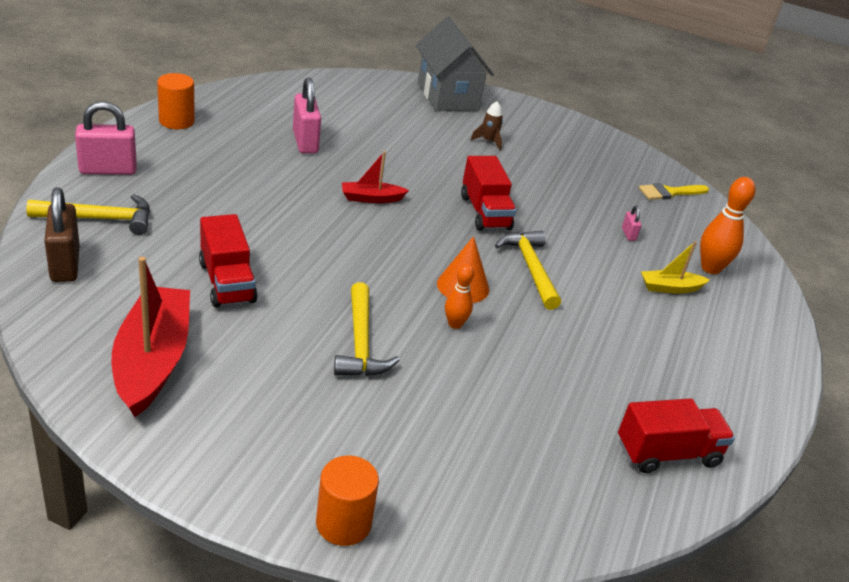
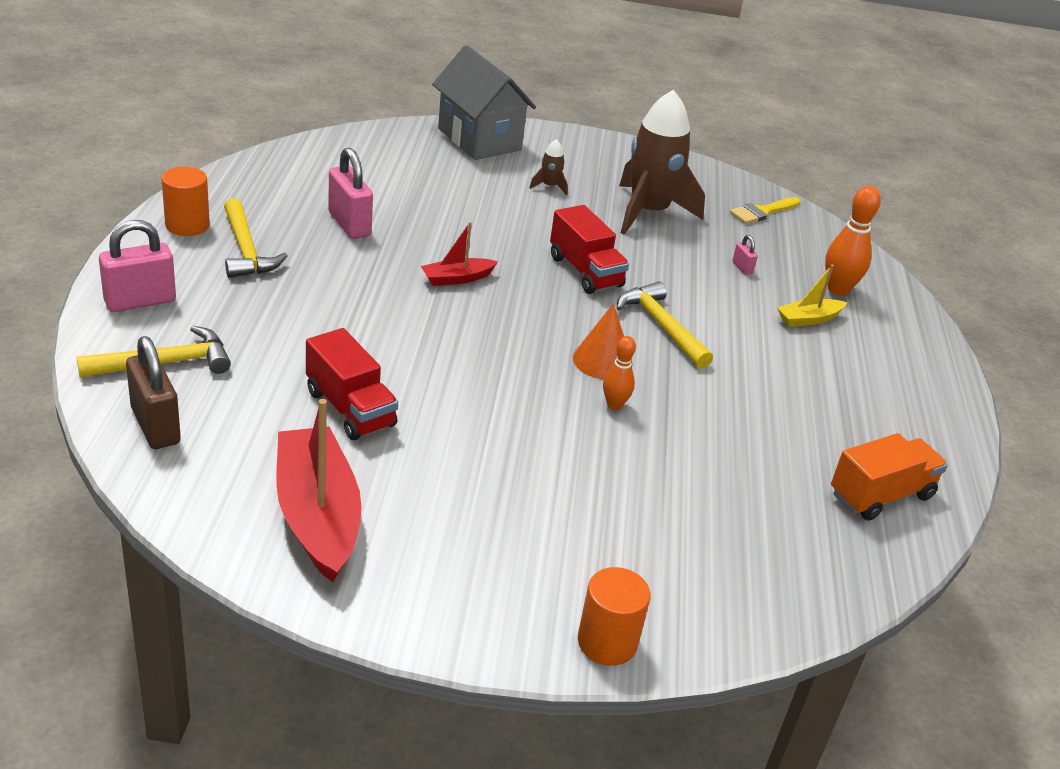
camera: 15 degrees left, 0 degrees up
yellow hammer [334,282,400,376] -> yellow hammer moved to [224,198,287,278]
red truck [618,399,735,473] -> orange truck [831,433,948,521]
none -> brown rocket [619,90,705,235]

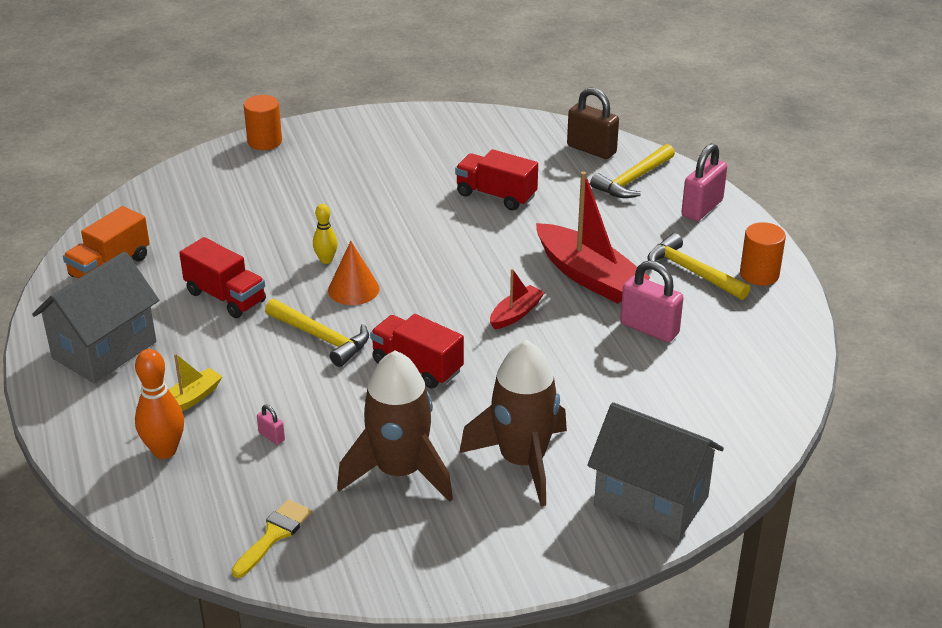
camera: 160 degrees right, 0 degrees up
red boat [276,399,362,583] -> red boat moved to [536,171,651,304]
brown rocket [529,139,568,196] -> brown rocket [459,340,567,506], size x2.47
orange bowling pin [603,336,636,410] -> yellow bowling pin [313,204,338,264]
none -> grey house [32,252,159,383]
none -> red truck [179,237,266,318]

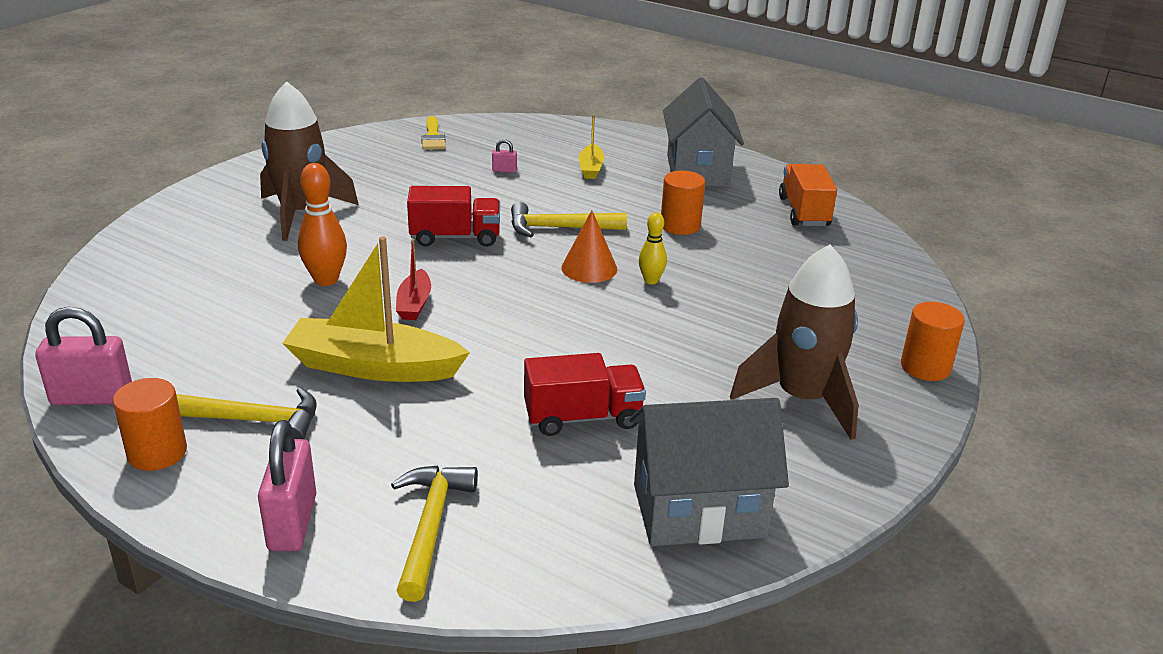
camera: 140 degrees right, 5 degrees down
orange bowling pin [135,349,184,459] -> orange bowling pin moved to [298,163,347,286]
red truck [179,237,266,318] -> orange cylinder [661,171,705,235]
brown rocket [337,351,453,502] -> brown rocket moved to [730,245,859,440]
red boat [536,171,651,304] -> yellow boat [282,237,470,382]
brown padlock [567,87,619,159] -> none
grey house [587,402,724,541] -> grey house moved to [629,398,789,546]
pink padlock [620,260,684,342] -> pink padlock moved to [35,307,132,405]

